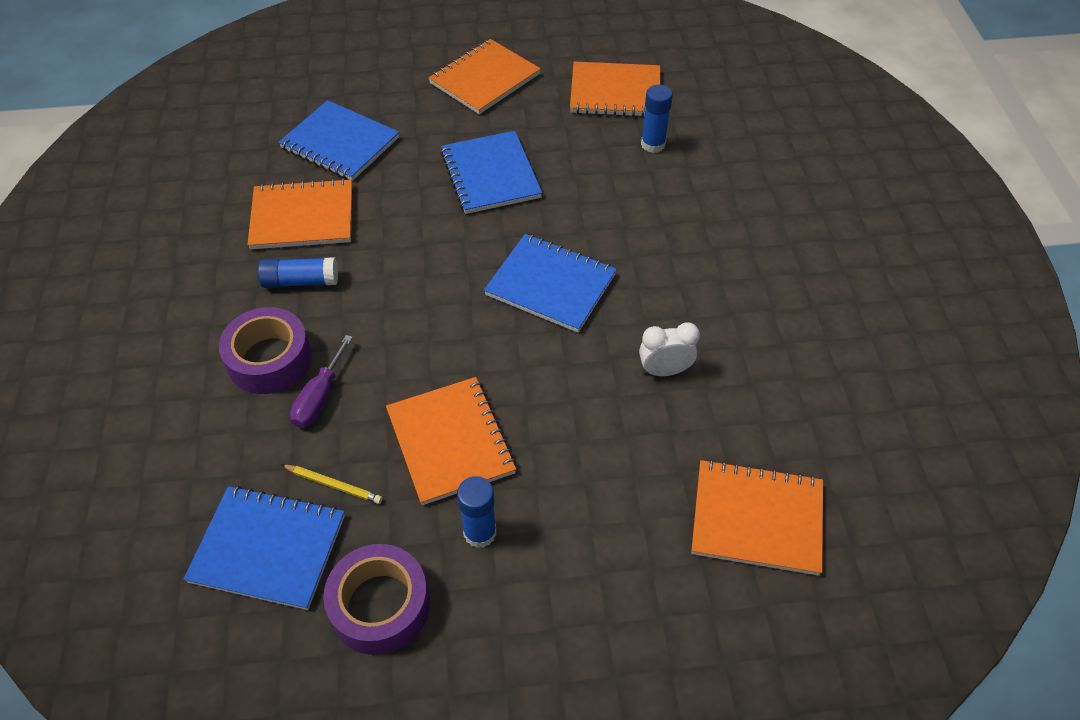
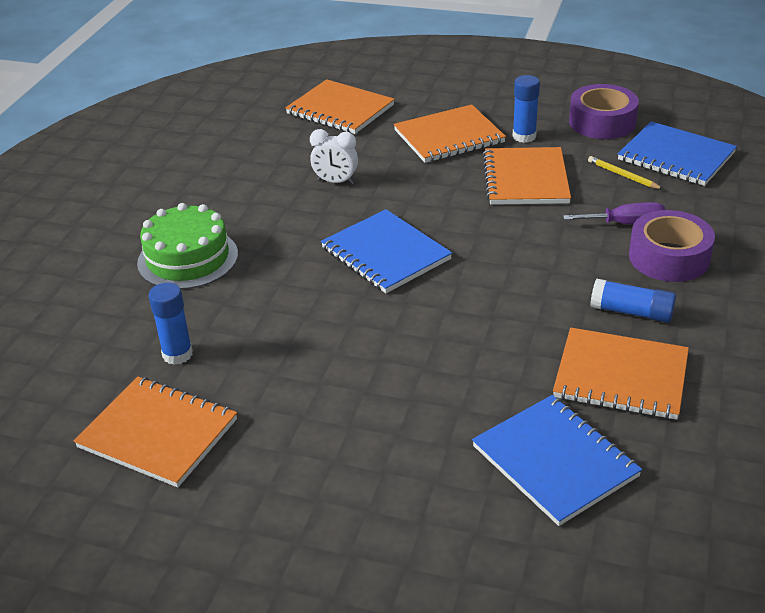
camera: 155 degrees left, 15 degrees down
purple screwdriver [290,335,353,428] -> purple screwdriver turned 45 degrees clockwise [563,202,665,224]
orange notebook [428,39,541,114] -> orange notebook moved to [394,104,506,163]
blue notebook [441,131,542,214] -> none
none -> green cake [137,203,238,290]

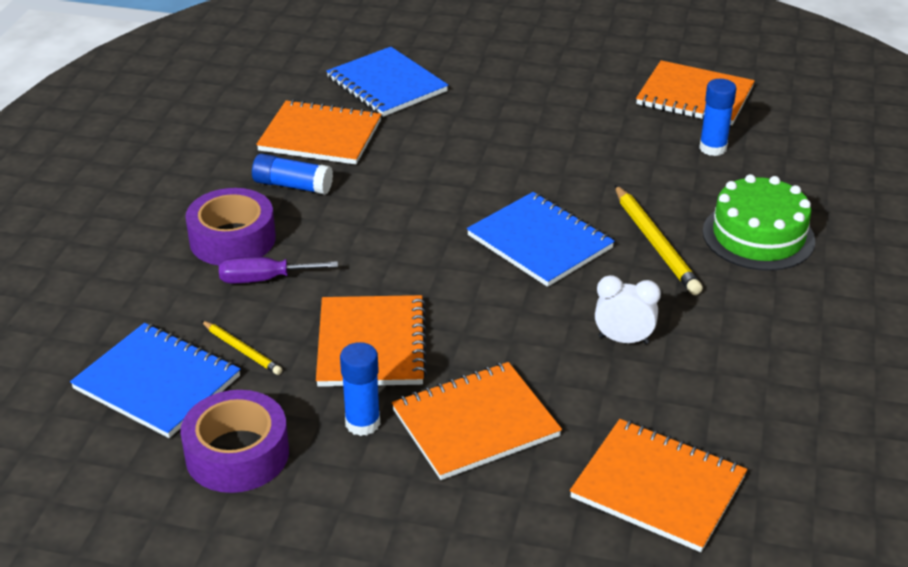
camera: 175 degrees right, 0 degrees up
none -> yellow pencil [615,185,703,295]

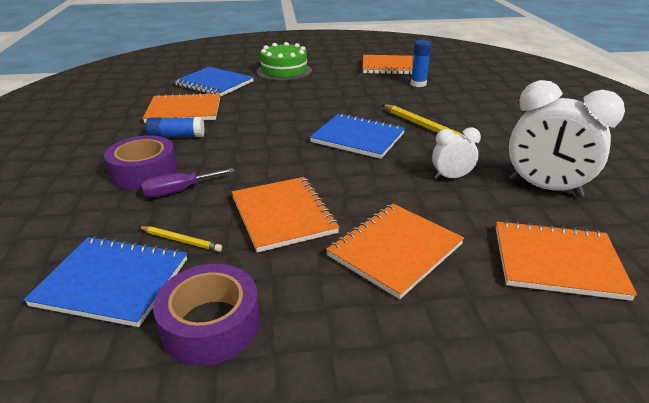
camera: 20 degrees left, 5 degrees down
blue glue stick [340,342,380,436] -> none
green cake [703,174,815,271] -> green cake moved to [257,42,312,81]
none -> white clock [509,80,625,198]

